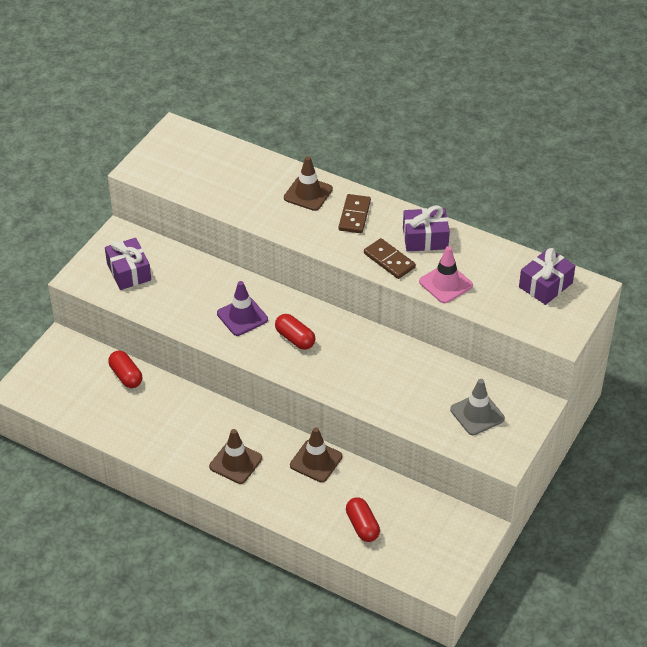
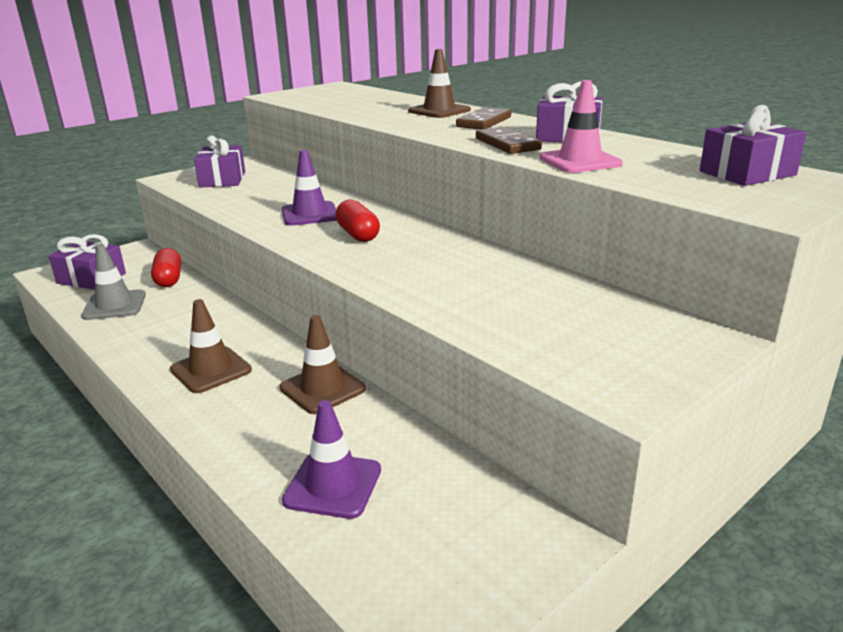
camera: 20 degrees right, 20 degrees down
red capsule [346,497,380,542] -> purple traffic cone [282,400,381,519]
grey traffic cone [450,379,505,435] -> grey traffic cone moved to [81,244,146,320]
none -> purple gift [48,234,126,290]

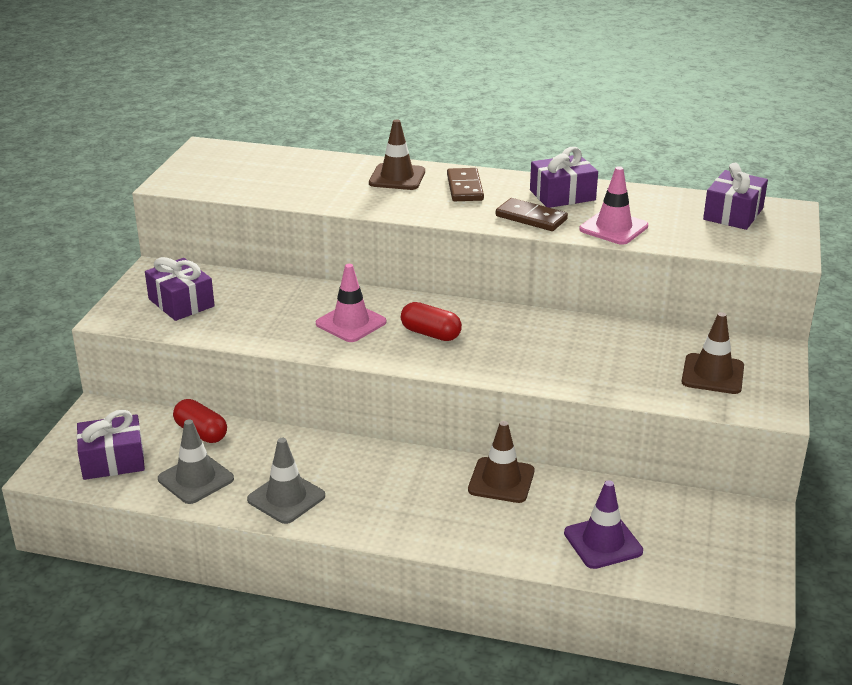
camera: 35 degrees left, 5 degrees up
brown traffic cone [170,299,252,393] -> brown traffic cone moved to [681,312,744,394]
purple traffic cone [282,150,336,226] -> pink traffic cone [316,264,386,342]
none -> grey traffic cone [247,438,325,524]

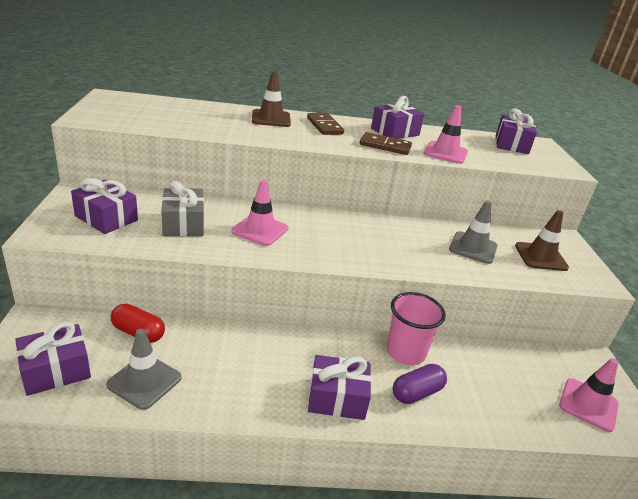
camera: 20 degrees left, 0 degrees up
grey traffic cone [247,438,325,524] -> grey traffic cone moved to [449,201,498,264]
red capsule [401,302,462,341] -> none
brown traffic cone [468,421,534,503] -> pink cup [387,292,446,365]
purple traffic cone [564,480,643,569] -> none
none -> grey gift [161,181,204,236]
none -> purple gift [308,355,371,420]
none -> purple capsule [393,364,447,404]
none -> pink traffic cone [559,358,619,432]

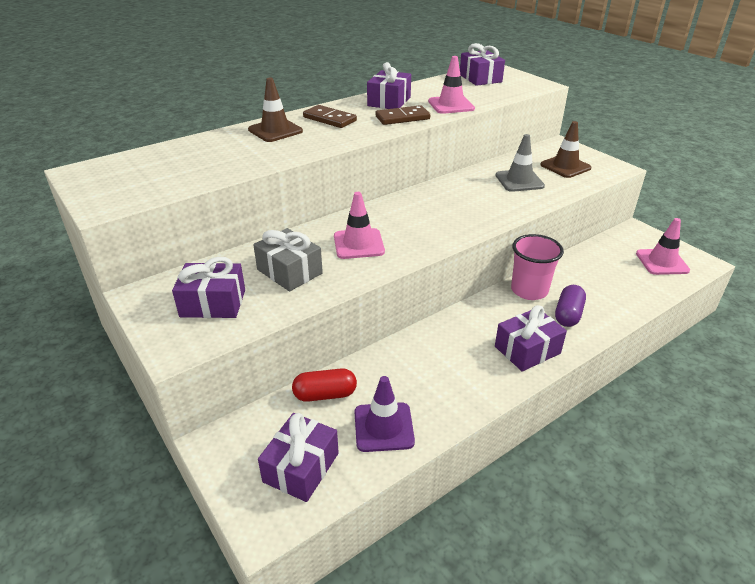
camera: 30 degrees left, 5 degrees up
grey traffic cone [106,329,182,410] -> purple traffic cone [354,376,415,452]

